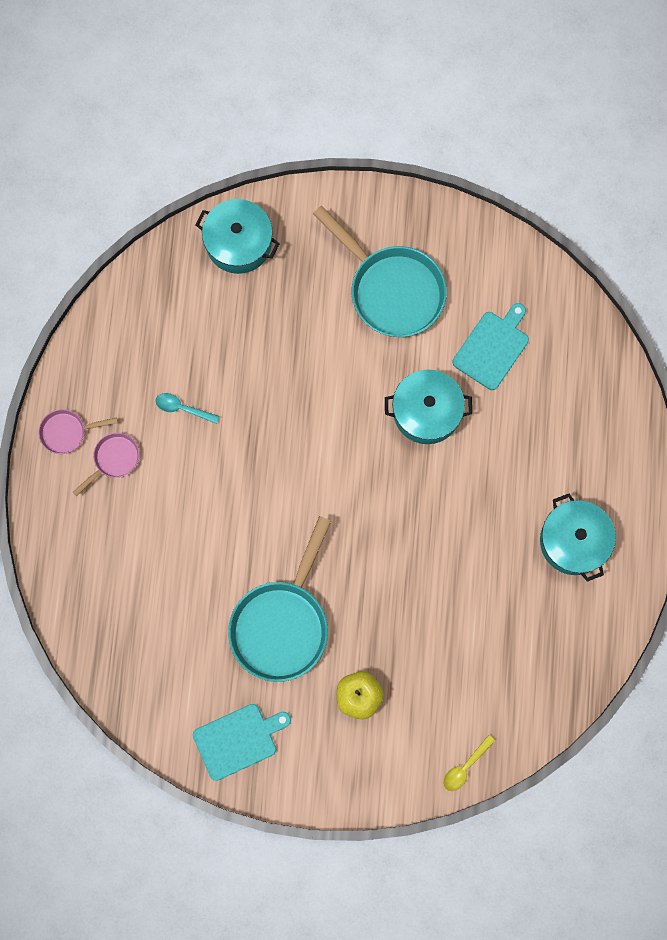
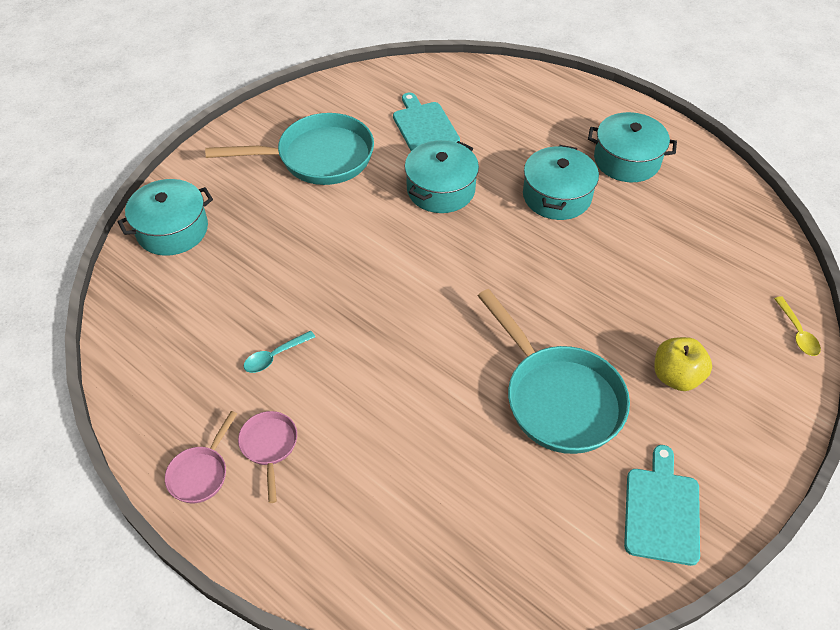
camera: 55 degrees left, 25 degrees down
none -> turquoise pot [523,145,599,220]

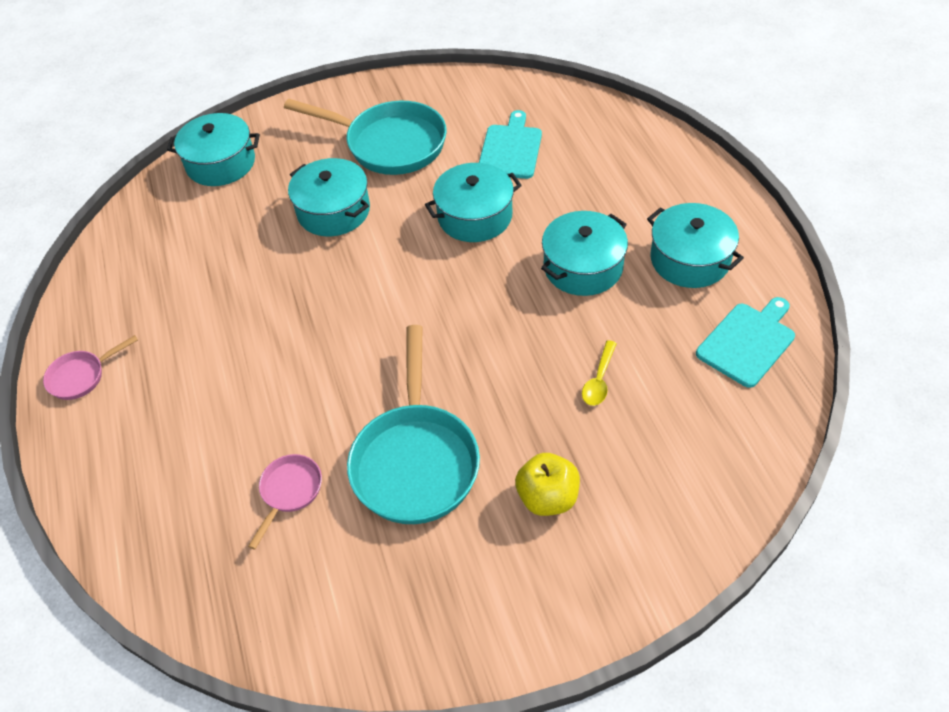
camera: 35 degrees right, 0 degrees up
pink pan [238,411,297,503] -> pink pan moved to [248,454,322,550]
turquoise spoon [244,331,315,373] -> none
turquoise cutting board [624,445,700,566] -> turquoise cutting board moved to [696,297,795,388]
yellow spoon [774,296,821,356] -> yellow spoon moved to [582,340,617,406]
none -> turquoise pot [288,158,370,236]

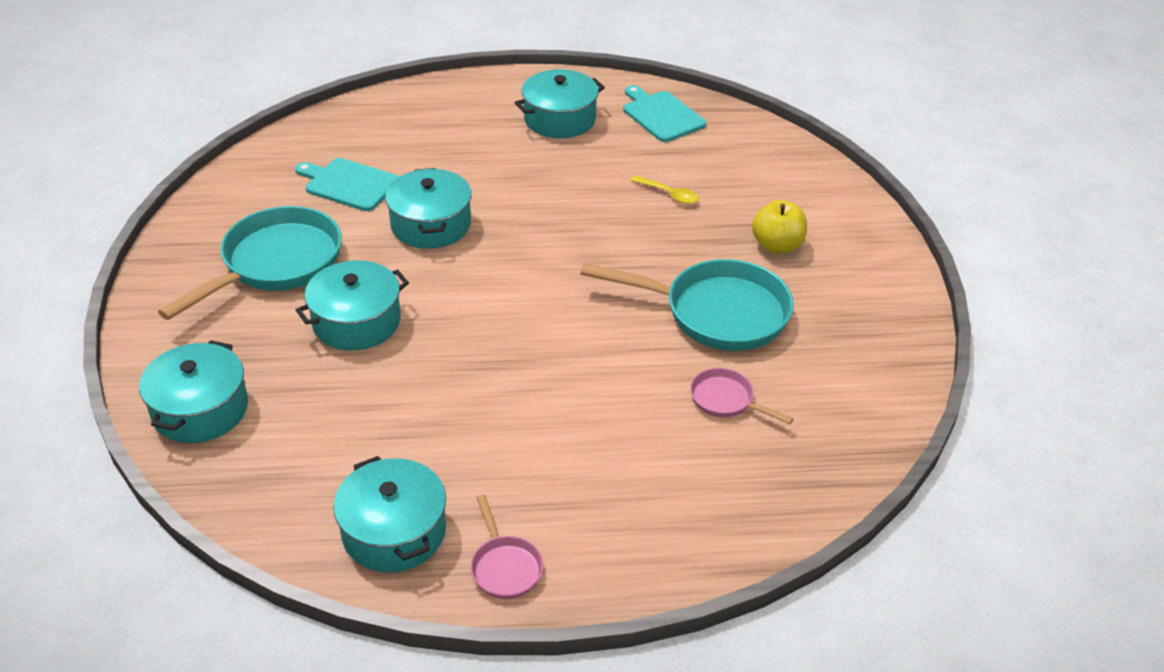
camera: 80 degrees left, 10 degrees down
turquoise pot [541,211,628,296] -> turquoise pot moved to [333,456,446,572]

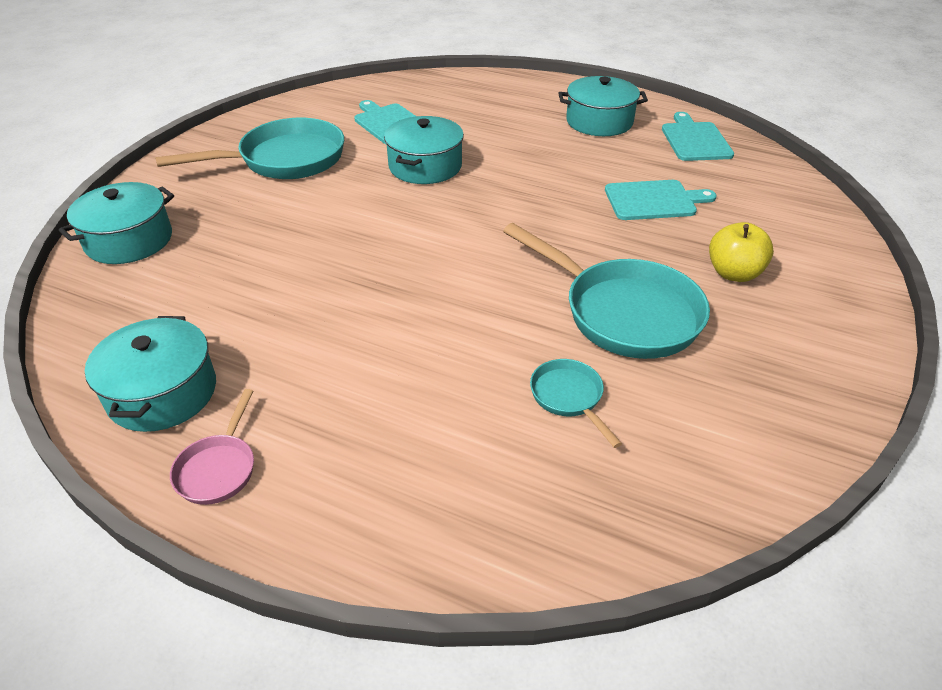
camera: 30 degrees right, 0 degrees up
turquoise pot [296,260,409,351] -> none
yellow spoon [630,175,699,204] -> turquoise cutting board [605,180,717,220]
pink pan [690,368,793,424] -> turquoise pan [530,359,622,448]

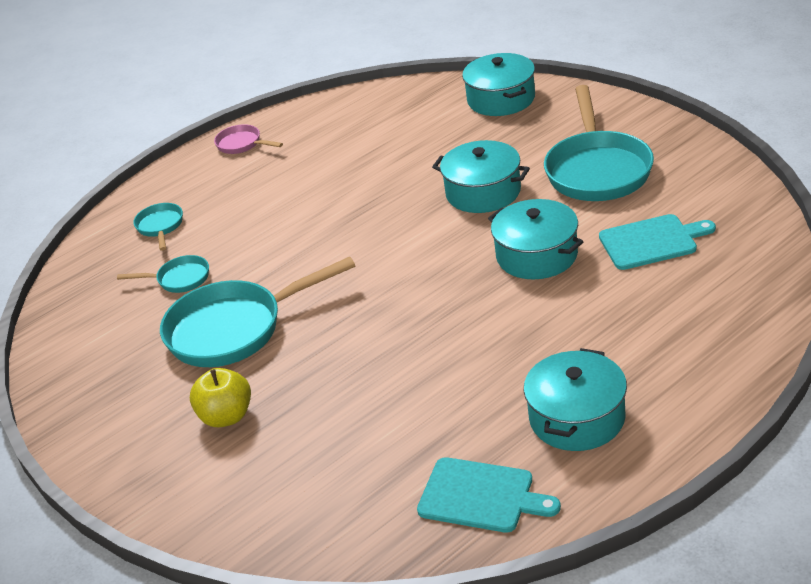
camera: 120 degrees right, 5 degrees down
turquoise pot [85,316,216,432] -> turquoise pot moved to [432,140,530,213]
turquoise cutting board [605,180,717,220] -> none
none -> turquoise pan [133,203,183,251]

